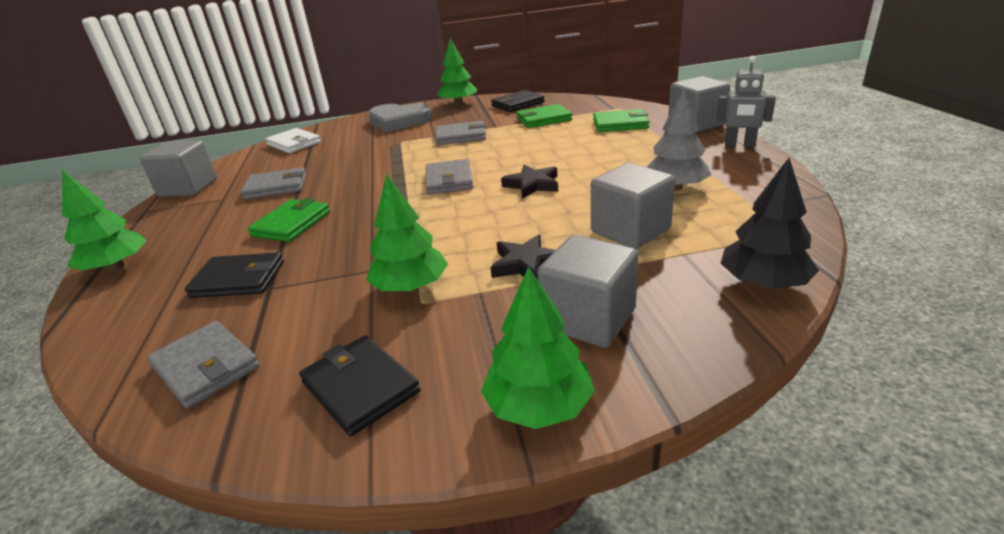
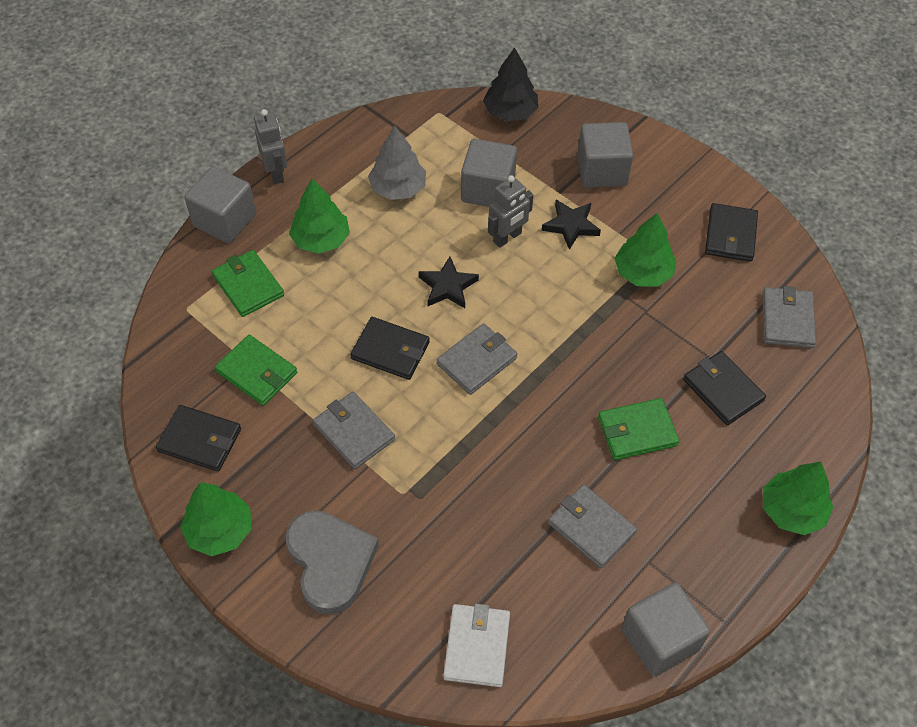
camera: 130 degrees left, 25 degrees up
green tree [481,266,595,429] -> green tree moved to [289,179,350,254]
none -> black wallet [350,317,430,380]
none -> grey robot [488,175,534,248]

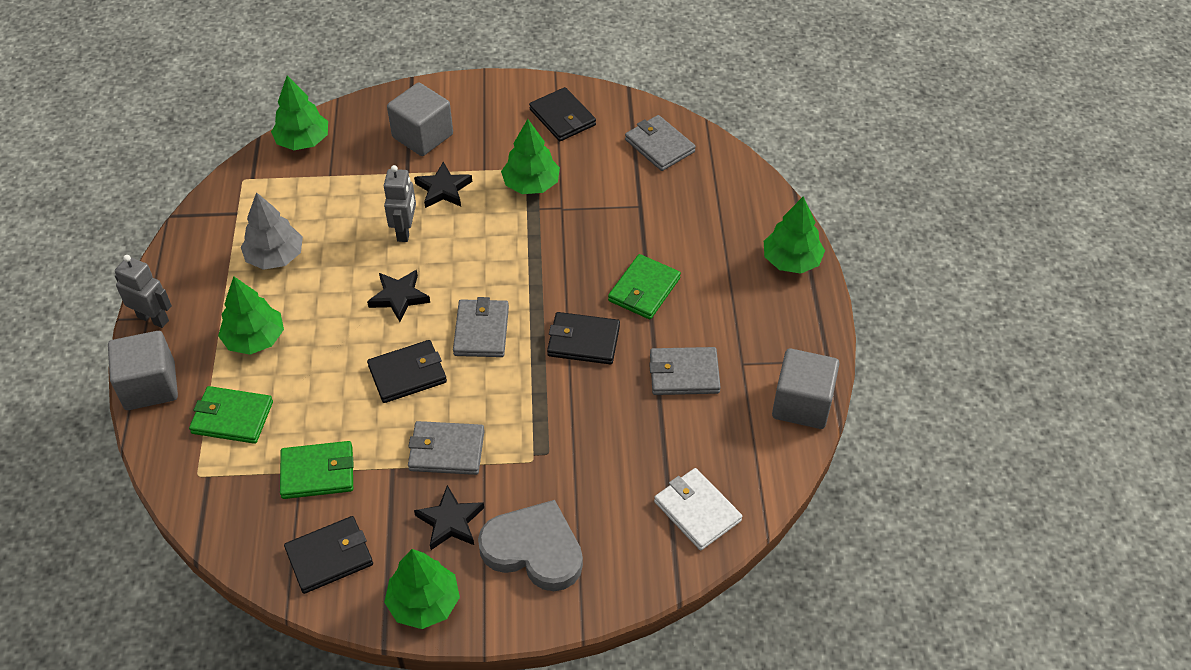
camera: 45 degrees left, 5 degrees down
grey cube [461,139,517,207] -> none
black tree [483,47,538,121] -> green tree [271,75,328,150]
black wallet [683,351,766,425] -> black wallet moved to [547,312,620,364]
none -> black star [414,485,484,550]

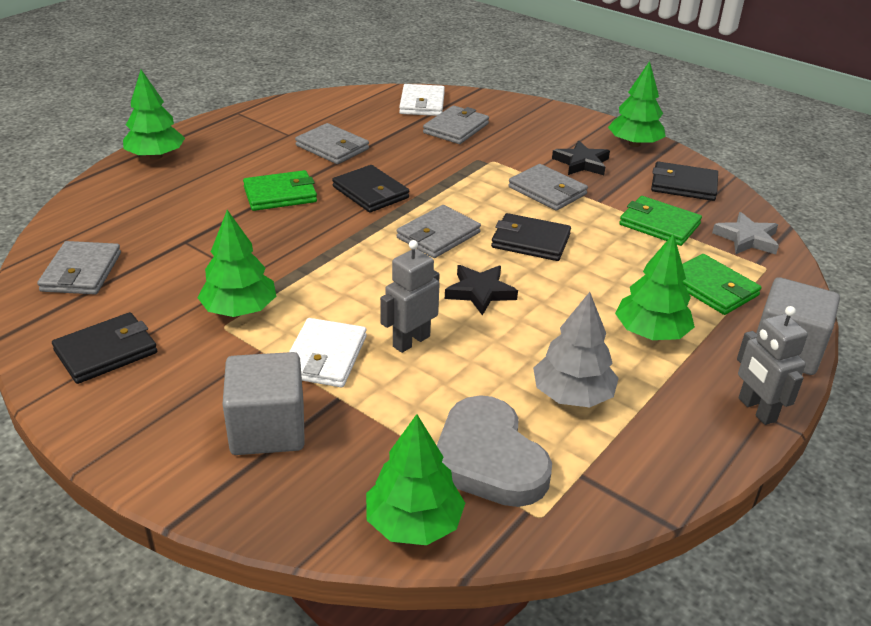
camera: 140 degrees left, 15 degrees down
black star [414,162,472,208] -> white wallet [289,318,367,387]
grey heart [478,500,583,591] -> grey heart moved to [437,395,552,507]
black wallet [529,87,596,141] -> black wallet turned 45 degrees clockwise [52,312,157,384]
grey cube [772,348,839,429] -> none
none -> grey wallet [423,105,489,144]
none -> grey star [712,212,779,254]

